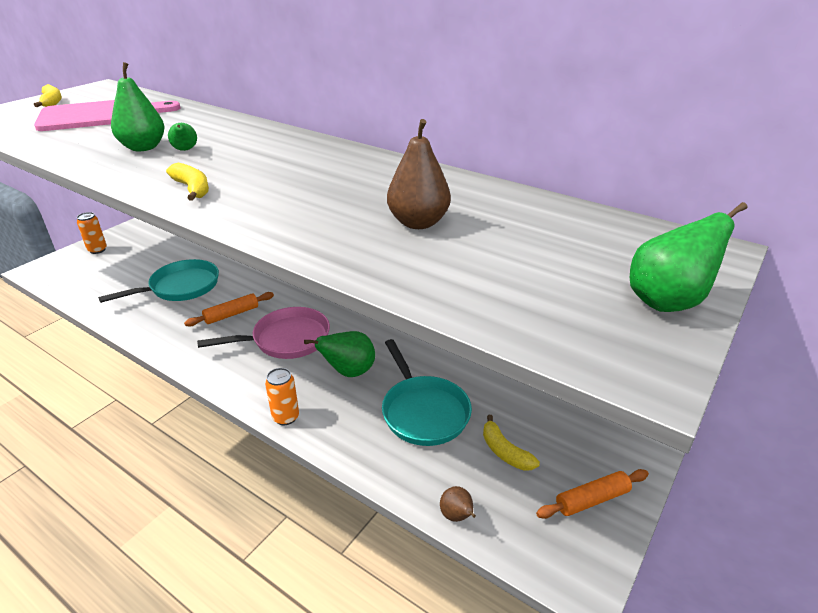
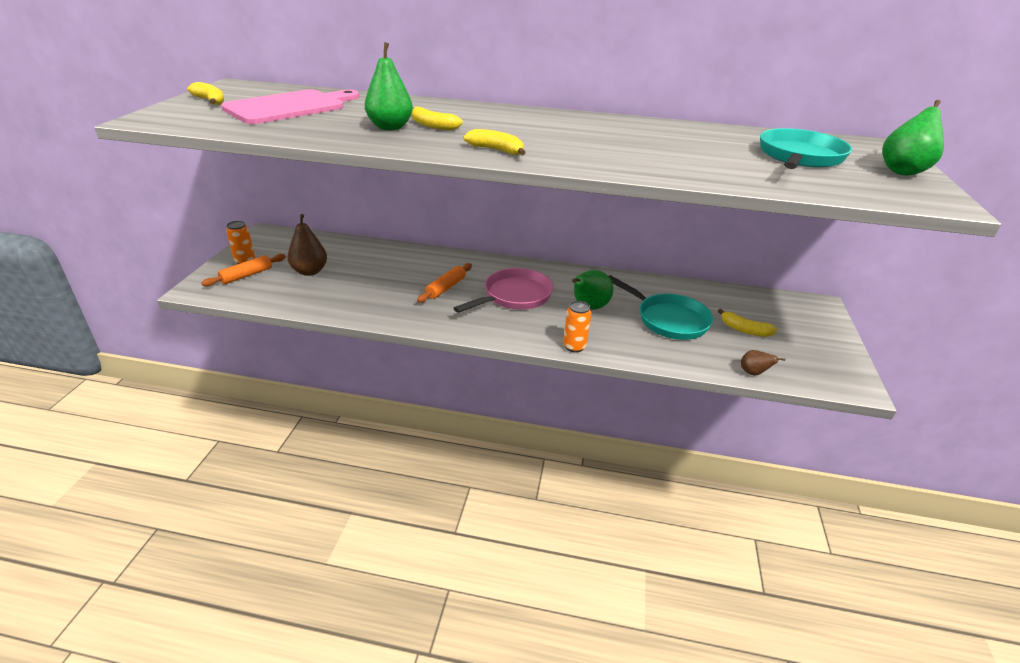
camera: 25 degrees left, 0 degrees up
turquoise pan [98,259,219,303] -> turquoise pan moved to [760,128,852,169]
green pear [168,123,197,151] -> yellow banana [411,106,463,130]
brown pear [387,119,451,229] -> brown pear moved to [287,214,327,276]
orange rolling pin [536,469,649,519] -> orange rolling pin moved to [202,254,286,286]

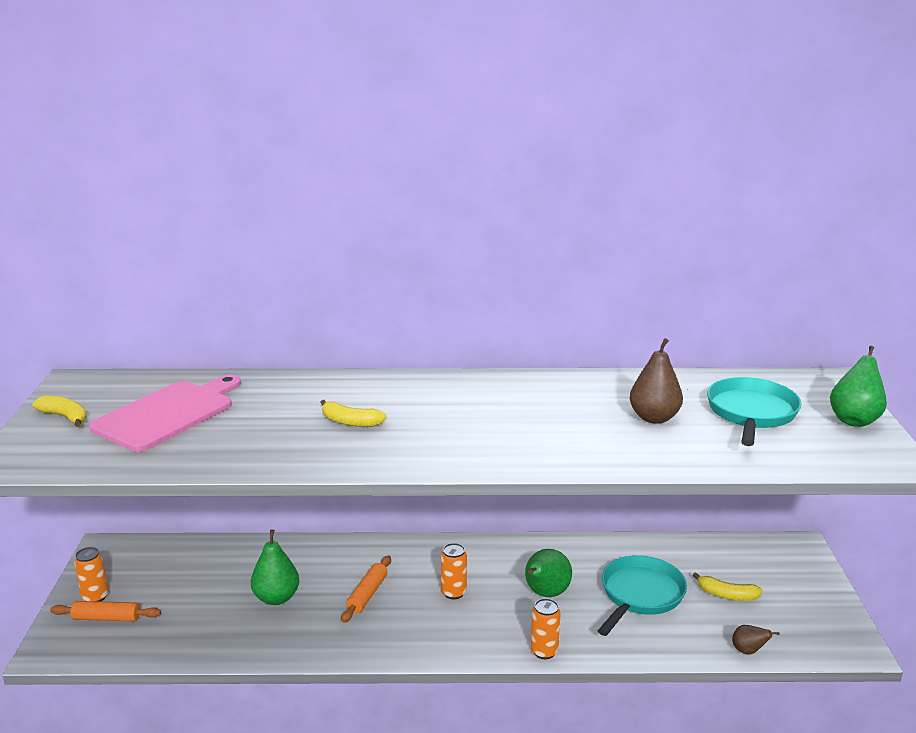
camera: 10 degrees left, 10 degrees down
orange rolling pin [202,254,286,286] -> orange rolling pin turned 60 degrees clockwise [50,601,161,621]
brown pear [287,214,327,276] -> brown pear moved to [630,338,683,424]
green pear [365,42,413,130] -> green pear moved to [251,530,299,605]
pink pan [454,268,554,313] -> orange can [441,543,467,599]
yellow banana [464,129,526,155] -> none
turquoise pan [609,275,713,340] -> turquoise pan turned 90 degrees counterclockwise [598,555,687,636]

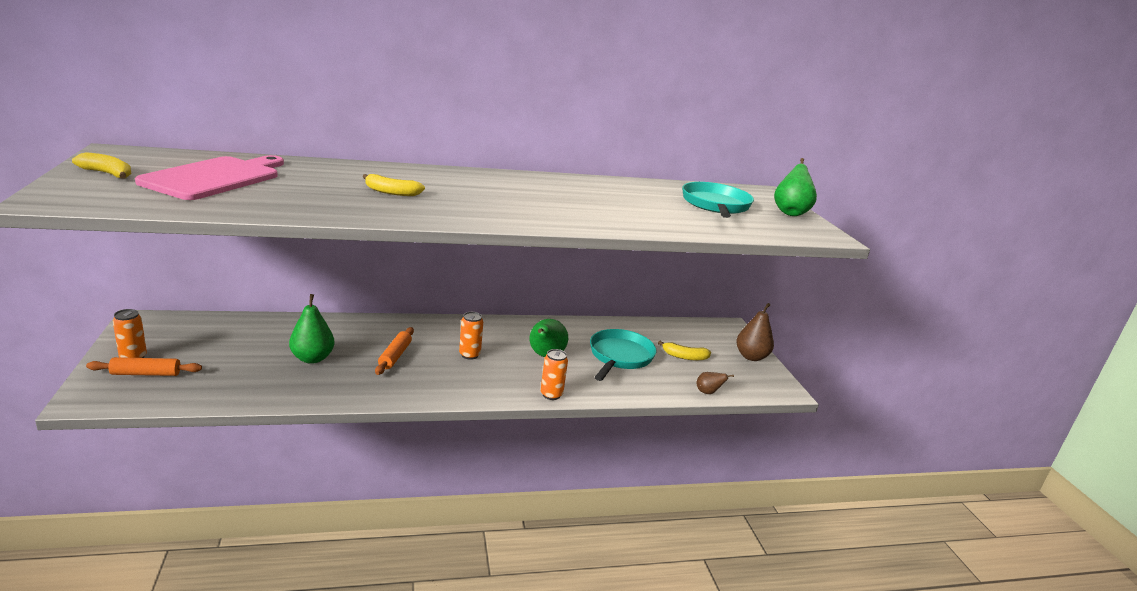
camera: 15 degrees left, 0 degrees up
brown pear [630,338,683,424] -> brown pear moved to [736,303,774,361]

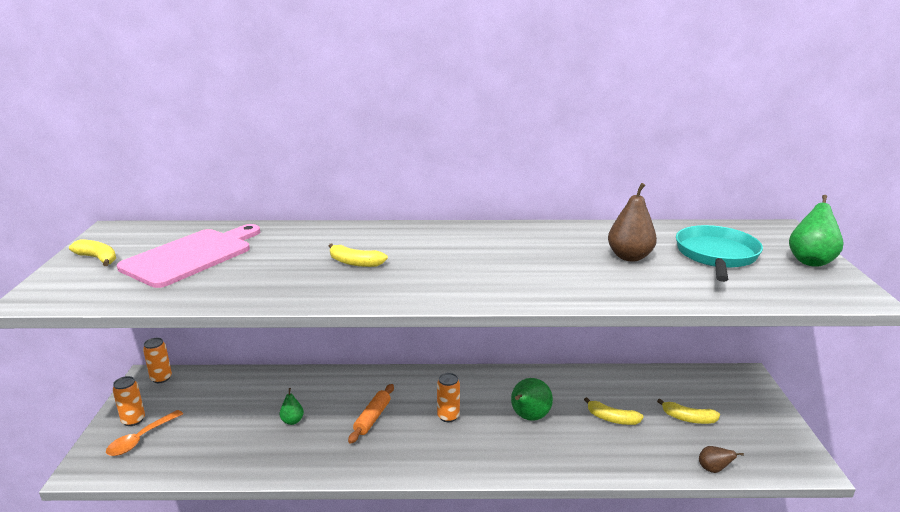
camera: 15 degrees right, 0 degrees up
orange rolling pin [86,357,202,376] -> orange spoon [106,410,183,456]
green pear [289,294,335,364] -> green pear [280,388,304,425], size x0.56
orange can [541,349,568,400] -> orange can moved to [143,338,172,383]
turquoise pan [590,329,656,381] -> yellow banana [584,397,644,425]
brown pear [736,303,774,361] -> brown pear moved to [608,183,657,261]

